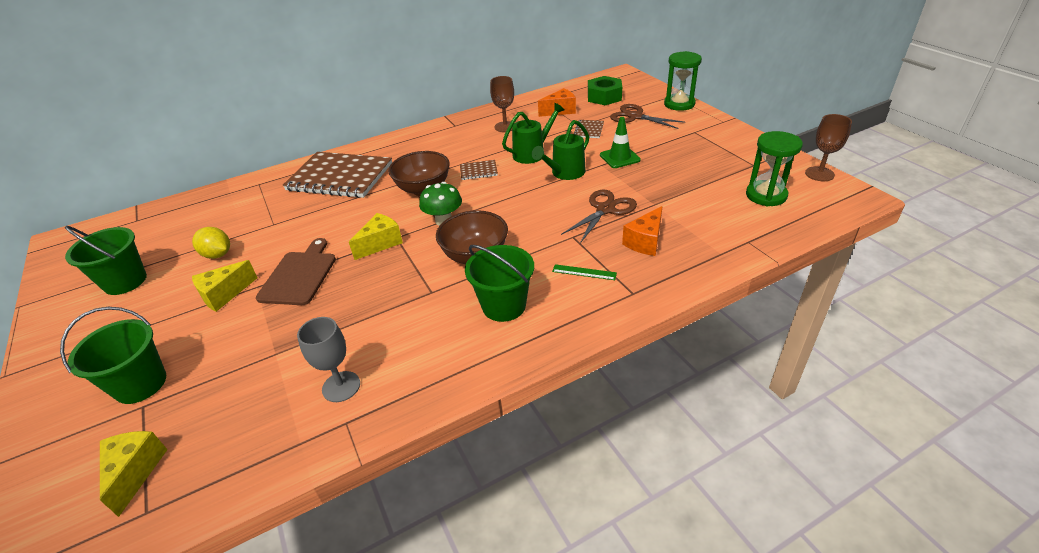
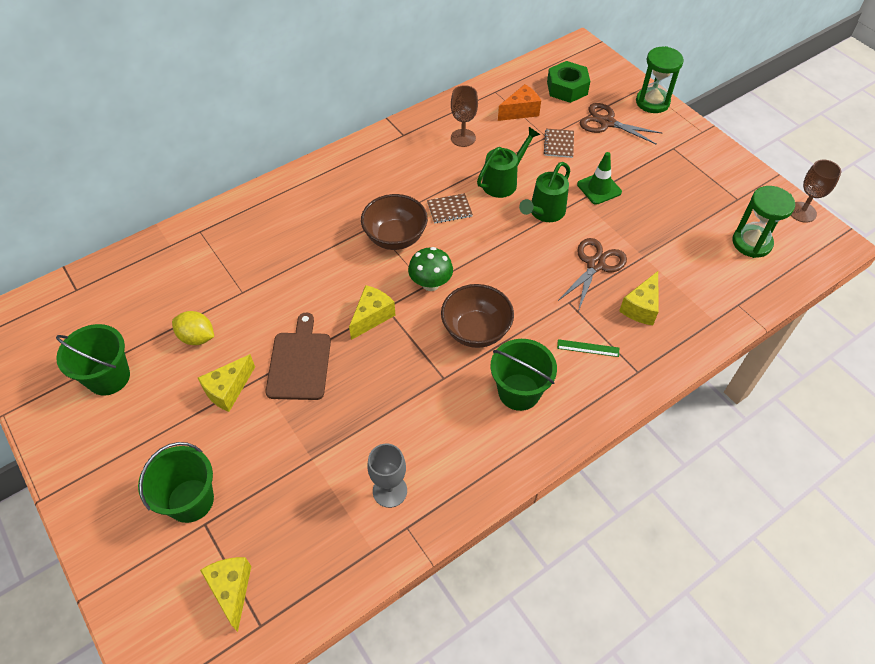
camera: 10 degrees left, 15 degrees up
brown notebook [282,152,392,198] -> none
orange cheese [622,206,663,256] -> yellow cheese [619,271,659,325]

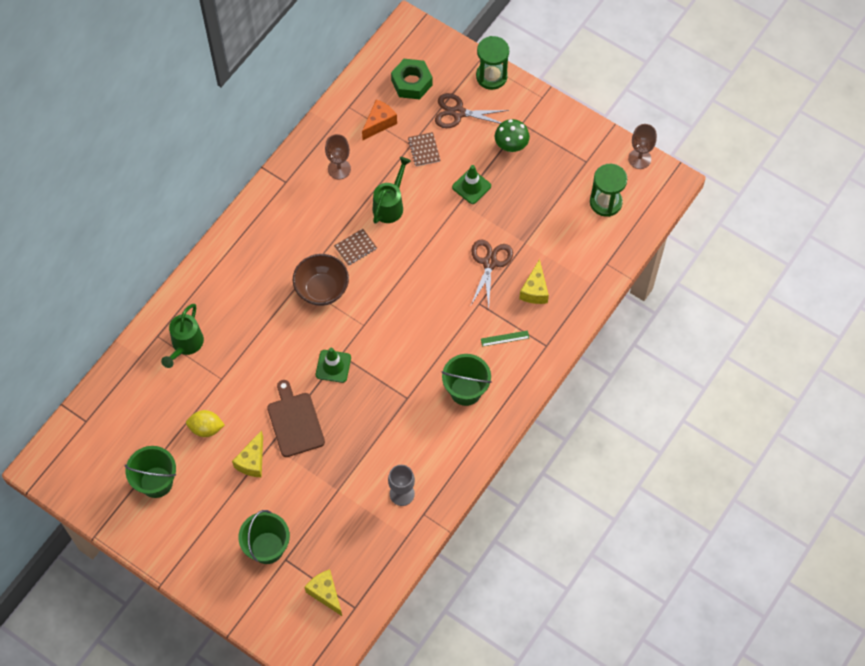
camera: 20 degrees left, 10 degrees up
yellow cheese [349,285,395,340] -> green traffic cone [316,348,351,383]
green mushroom [408,247,453,291] -> green mushroom moved to [495,119,530,152]
brown bowl [441,284,514,348] -> none
green watering can [519,162,570,222] -> green watering can moved to [161,304,204,368]

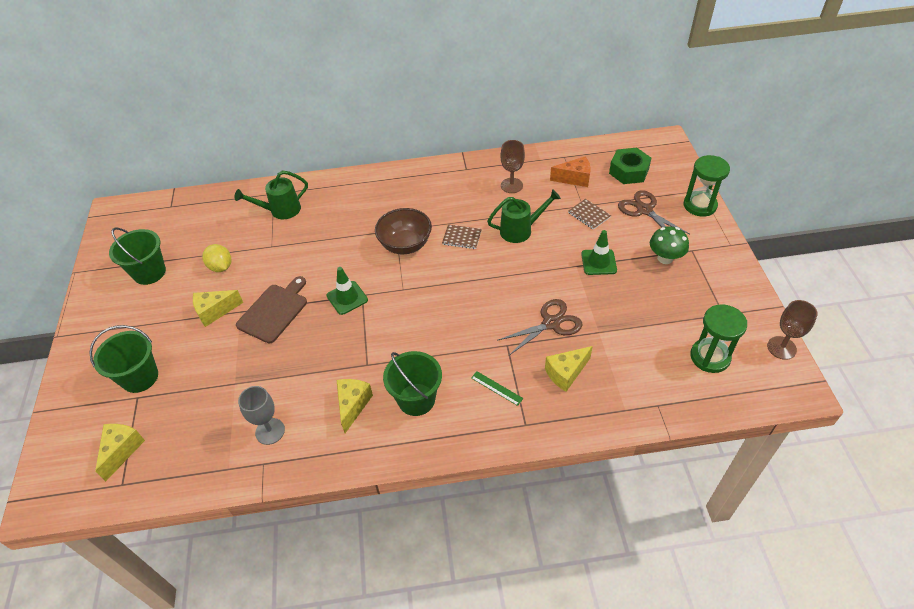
camera: 50 degrees right, 15 degrees down
brown notebook [408,132,441,166] -> brown notebook turned 75 degrees counterclockwise [568,199,611,230]
none -> yellow cheese [336,379,373,433]

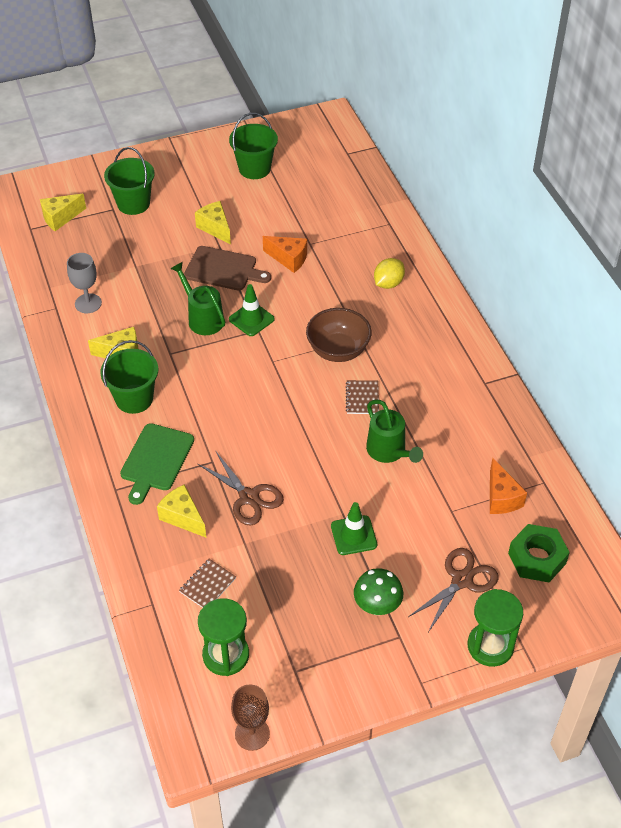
camera: 75 degrees right, 0 degrees up
yellow cheese [95,424,145,481] -> yellow cheese turned 150 degrees clockwise [40,194,86,231]
yellow lemon [202,244,231,272] -> yellow lemon moved to [374,258,405,289]
green watering can [235,170,308,219] -> green watering can moved to [170,262,225,335]
green ruler [471,371,523,406] -> green cutting board [120,423,194,505]
brown goblet [501,140,525,193] -> none
brown notebook [568,199,611,230] -> brown notebook moved to [179,559,236,608]
none -> orange cheese [263,236,307,273]

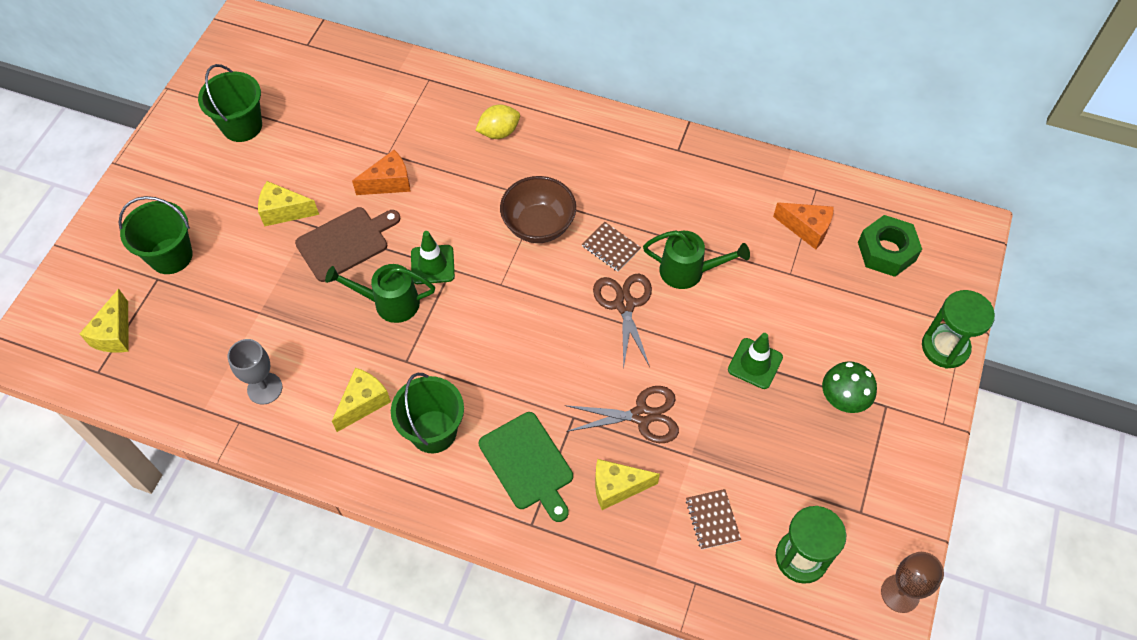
camera: 50 degrees left, 10 degrees up
yellow lemon [374,258,405,289] -> yellow lemon turned 75 degrees clockwise [475,105,520,139]
brown scissors [408,548,498,632] -> brown scissors moved to [593,274,652,370]

